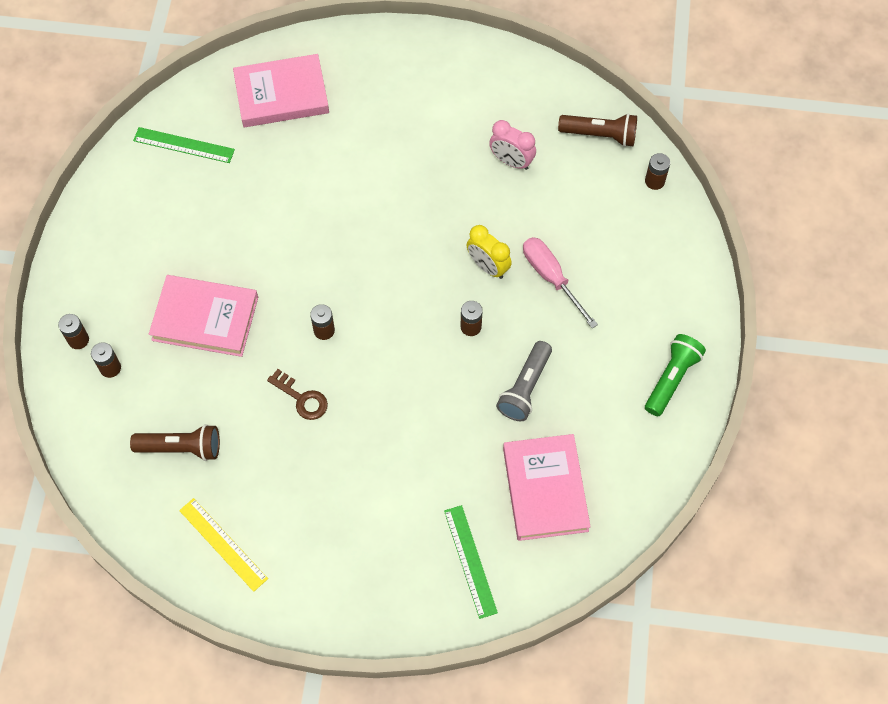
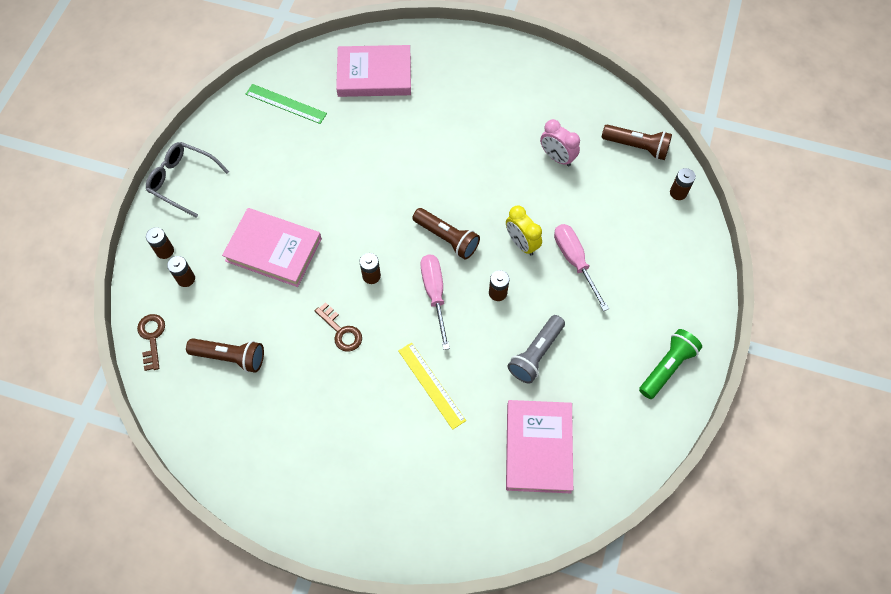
camera: 10 degrees right, 0 degrees up
yellow ruler [179,498,268,592] -> yellow ruler moved to [399,343,466,430]
green ruler [444,505,498,619] -> none
none -> brown key [137,314,165,371]
none -> grey glasses [146,142,229,218]
none -> brown flashlight [413,208,480,260]
none -> pink screwdriver [421,254,450,350]

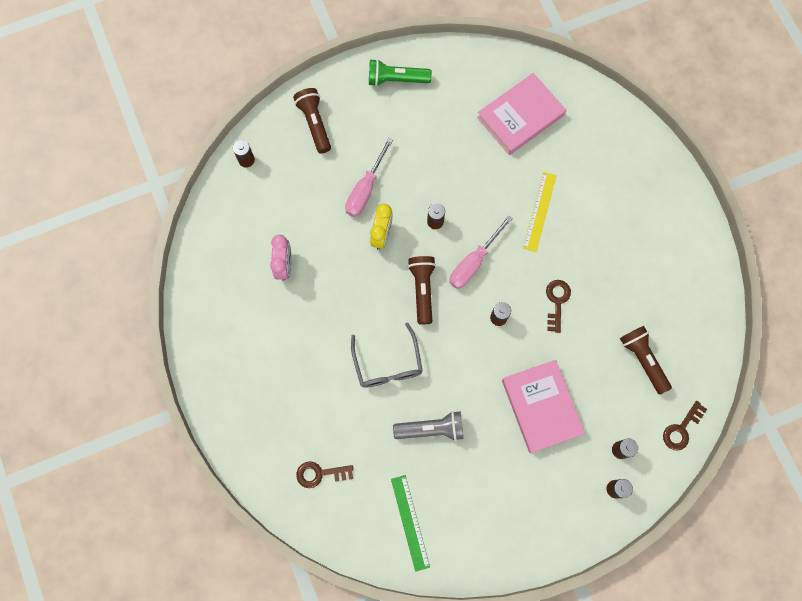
camera: 130 degrees left, 10 degrees up
grey glasses [146,142,229,218] -> grey glasses moved to [351,322,423,388]
pink book [336,45,411,97] -> brown key [296,461,354,488]
grey flashlight [508,315,565,384] -> grey flashlight moved to [393,411,463,441]
brown flashlight [602,125,672,160] -> brown flashlight moved to [293,88,331,154]

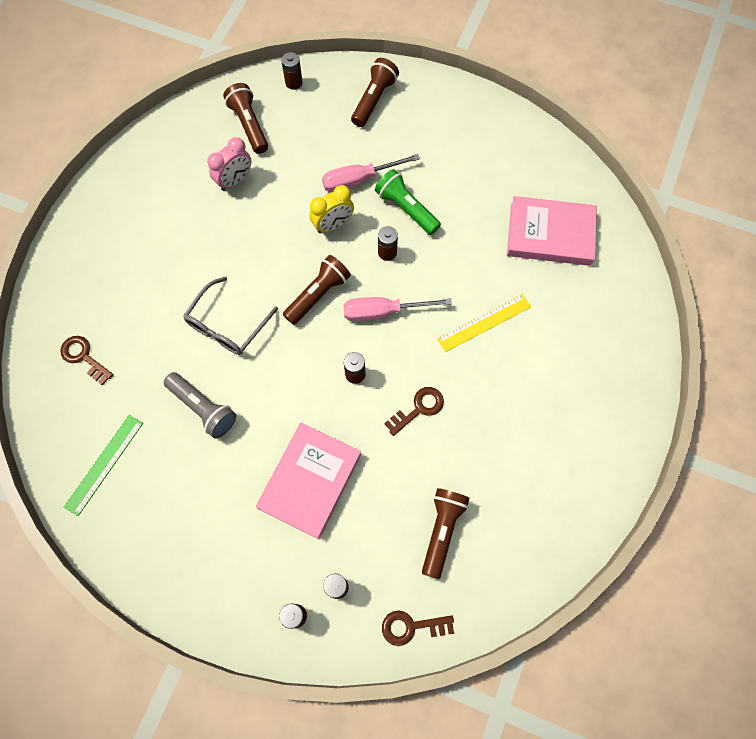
camera: 45 degrees right, 5 degrees down
green flashlight [369,59,432,86] -> green flashlight moved to [375,169,441,235]
none -> brown flashlight [223,83,268,154]

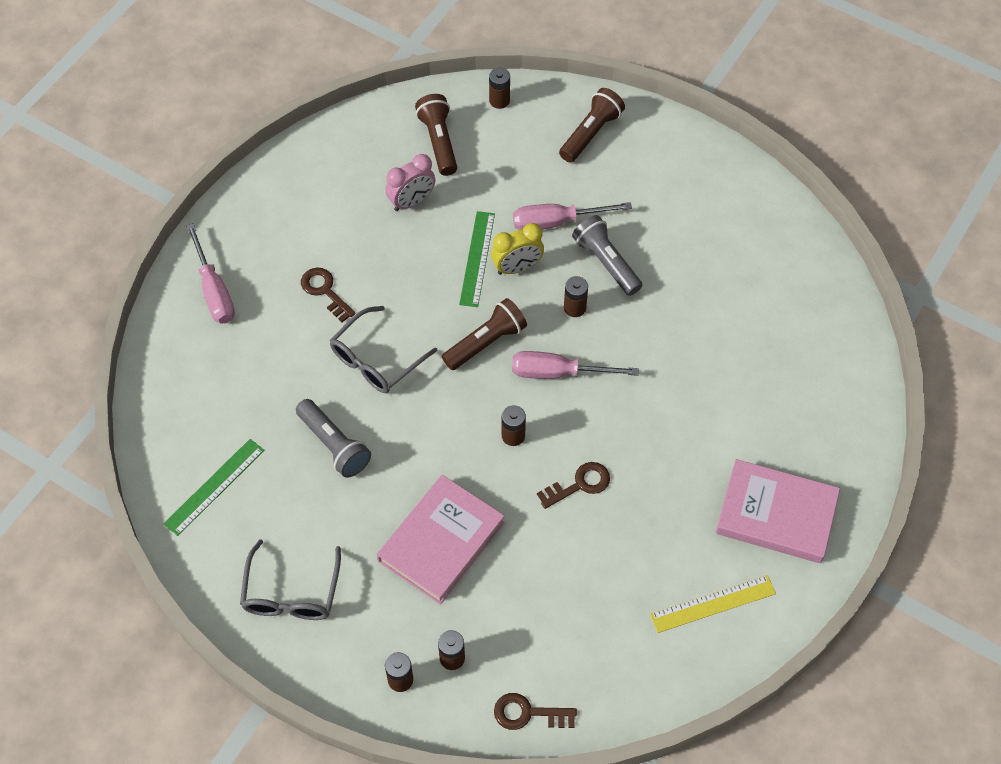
camera: 10 degrees right, 10 degrees down
brown key [60,336,114,386] -> brown key moved to [301,268,356,322]
green flashlight [375,169,441,235] -> grey flashlight [572,215,642,296]
brown flashlight [422,488,470,579] -> none
yellow ruler [437,294,531,352] -> yellow ruler moved to [650,575,776,633]
pink book [507,196,597,266] -> pink book moved to [716,459,840,563]
none -> pink screwdriver [186,223,235,324]
none -> grey glasses [240,539,341,620]
none -> green ruler [459,211,495,307]

